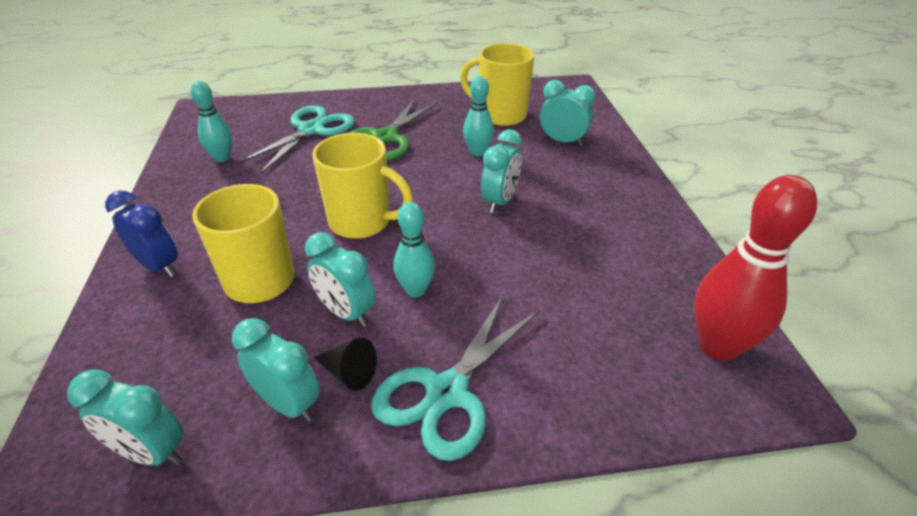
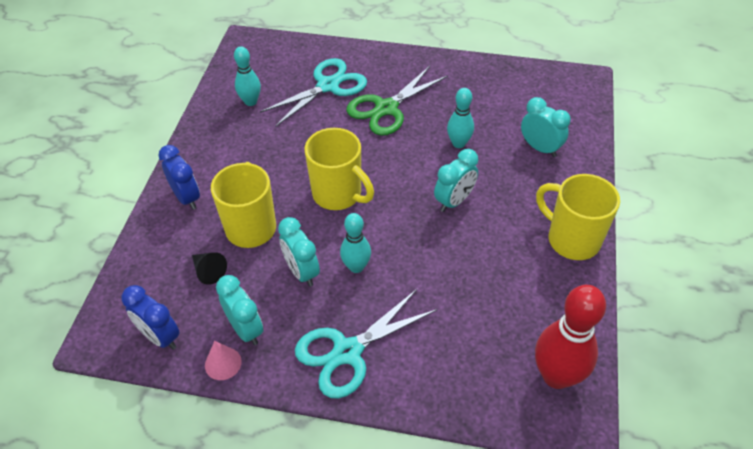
camera: 20 degrees right, 10 degrees up
turquoise clock [67,369,184,466] -> blue clock [122,285,180,350]
black cone [313,337,377,391] -> black cone moved to [192,252,227,285]
yellow mug [460,43,534,126] -> yellow mug moved to [536,174,620,260]
none -> pink cone [205,341,242,380]

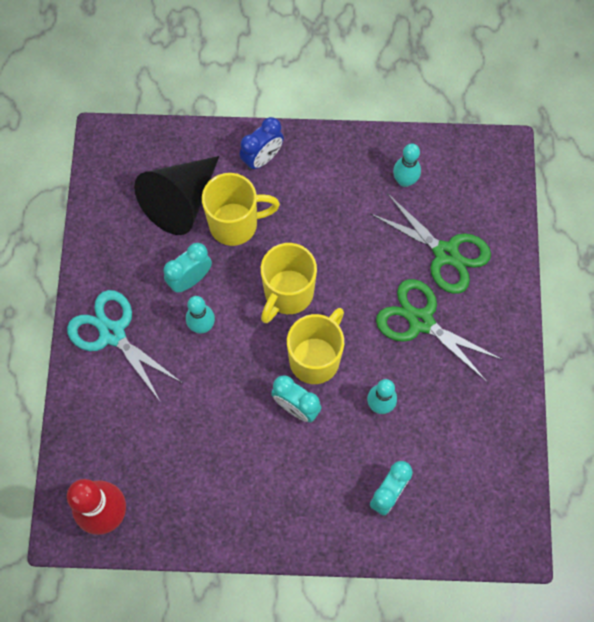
camera: 80 degrees right, 20 degrees up
blue clock [122,285,180,350] -> none
black cone [192,252,227,285] -> black cone [134,156,219,235], size x2.41
pink cone [205,341,242,380] -> none
turquoise clock [216,275,263,346] -> none
turquoise scissors [260,58,367,127] -> green scissors [371,193,491,294]
yellow mug [536,174,620,260] -> yellow mug moved to [287,308,344,384]

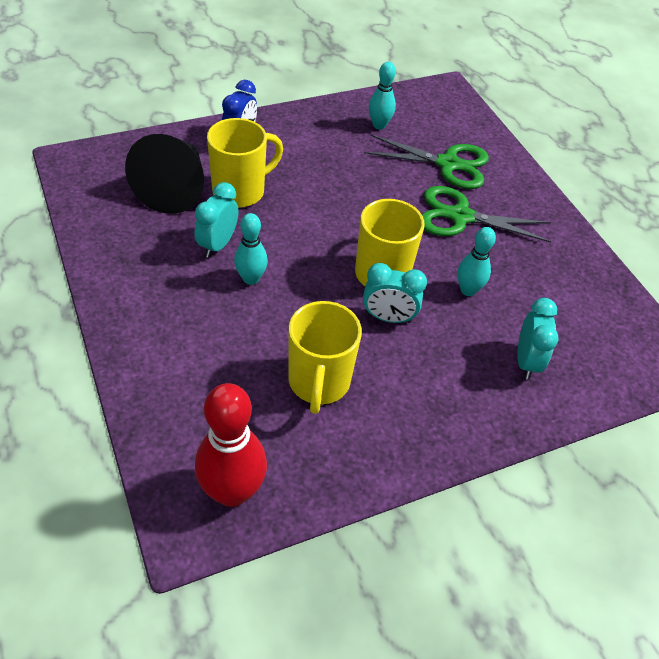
camera: 30 degrees left, 20 degrees down
turquoise scissors [67,290,182,401] -> none
yellow mug [261,243,317,323] -> yellow mug moved to [288,301,362,414]

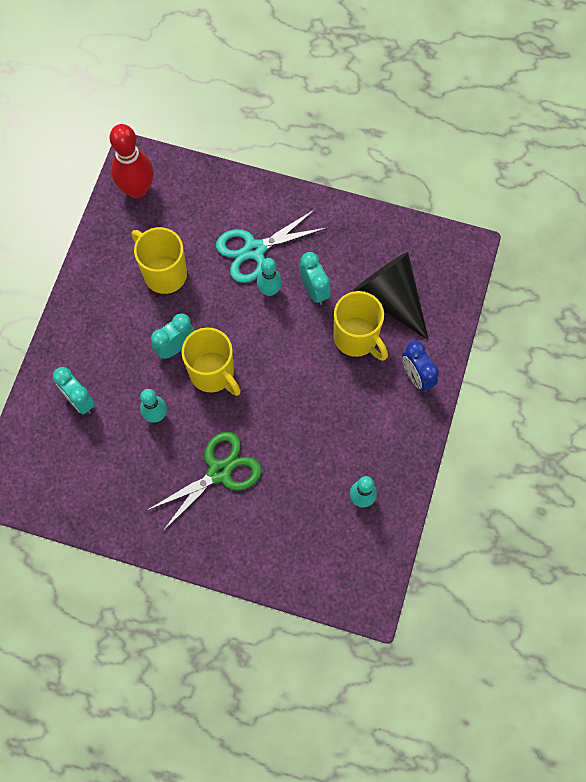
camera: 135 degrees right, 20 degrees up
yellow mug [207,118,283,208] -> yellow mug turned 45 degrees counterclockwise [333,291,388,360]
green scissors [364,134,489,189] -> none
none -> turquoise scissors [216,209,327,283]

